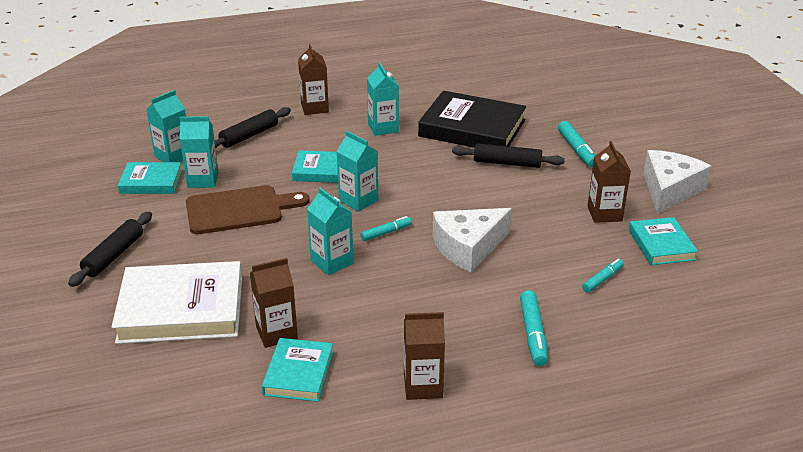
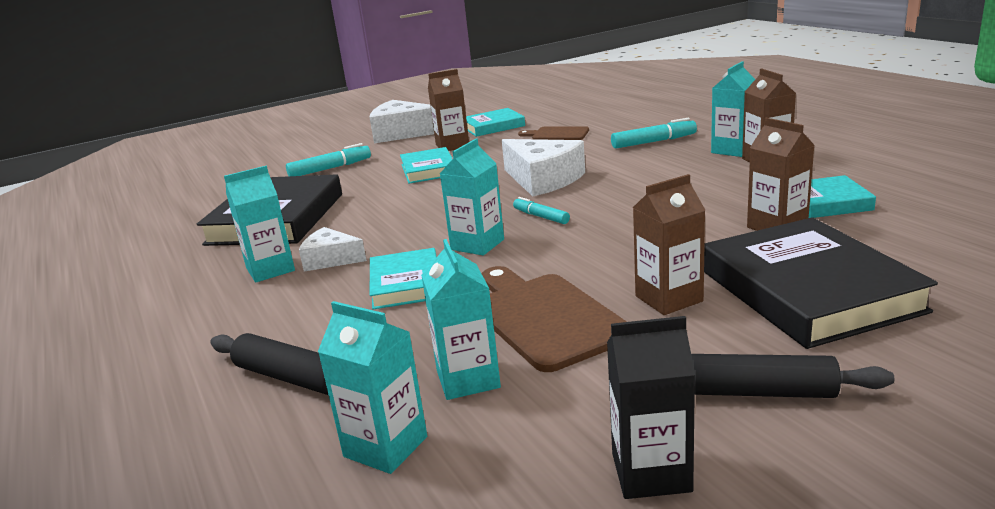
camera: 100 degrees left, 10 degrees down
white book [112,261,242,344] -> black book [704,217,938,349]
turquoise book [118,162,182,194] -> turquoise book moved to [400,147,452,184]
brown carton [298,44,329,115] -> brown carton moved to [633,174,705,315]
turquoise carton [307,188,353,275] -> turquoise carton moved to [711,61,755,157]
black rolling pin [452,143,565,168] -> none
turquoise marker [582,258,624,293] -> brown cutting board [518,126,589,140]
none -> white cheese [299,227,367,271]
none -> black carton [607,316,695,499]

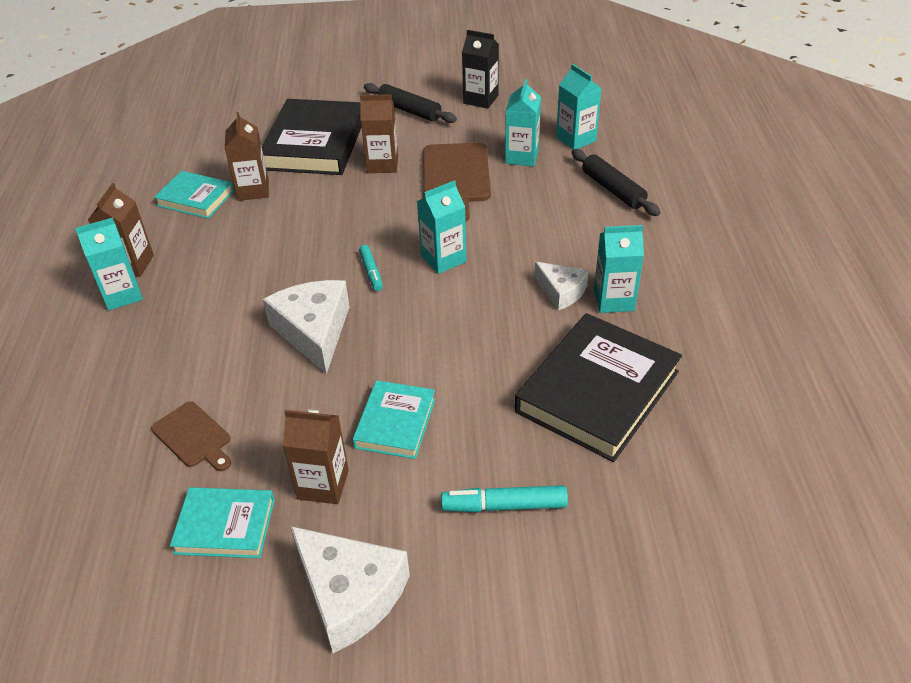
camera: 155 degrees left, 20 degrees up
turquoise book [370,248,437,309] -> none
turquoise marker [611,118,697,148] -> none

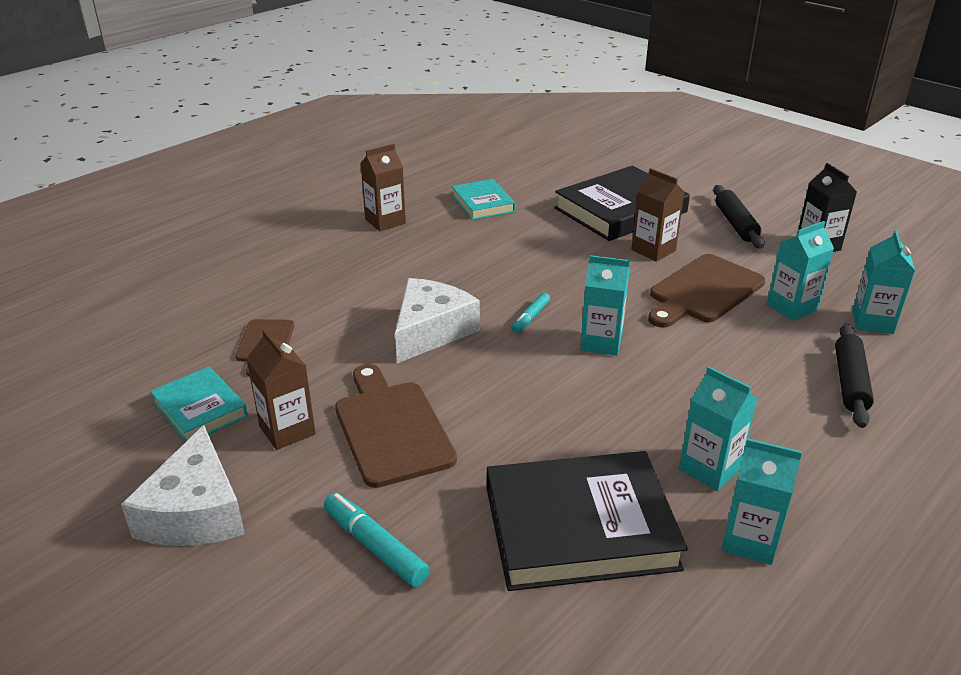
camera: 45 degrees right, 10 degrees down
turquoise carton [75,218,143,310] -> turquoise carton moved to [722,438,802,565]
brown carton [225,112,269,201] -> none
turquoise book [352,380,436,459] -> brown cutting board [335,364,457,488]
white cheese [534,262,589,311] -> none

